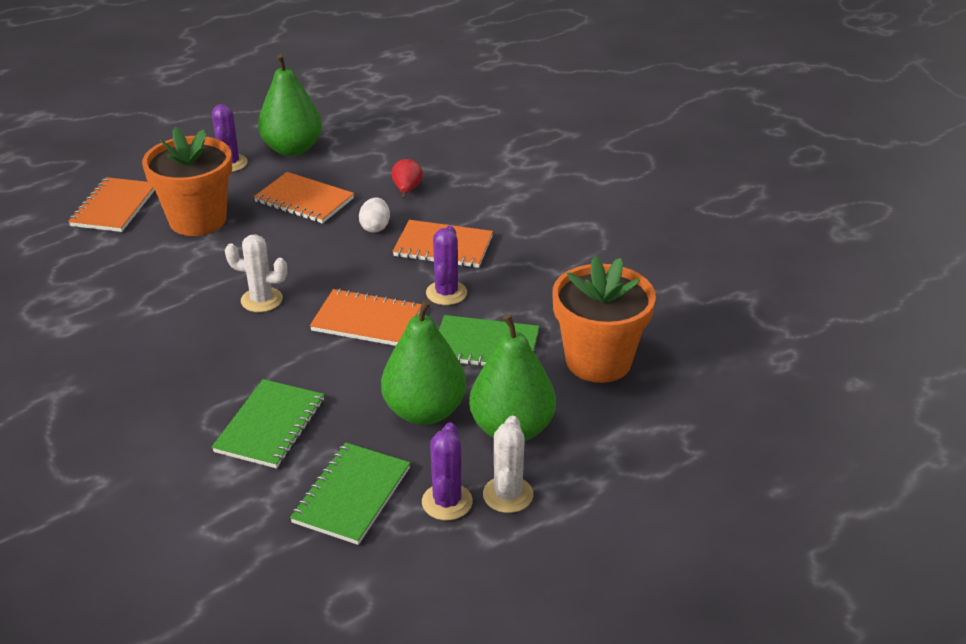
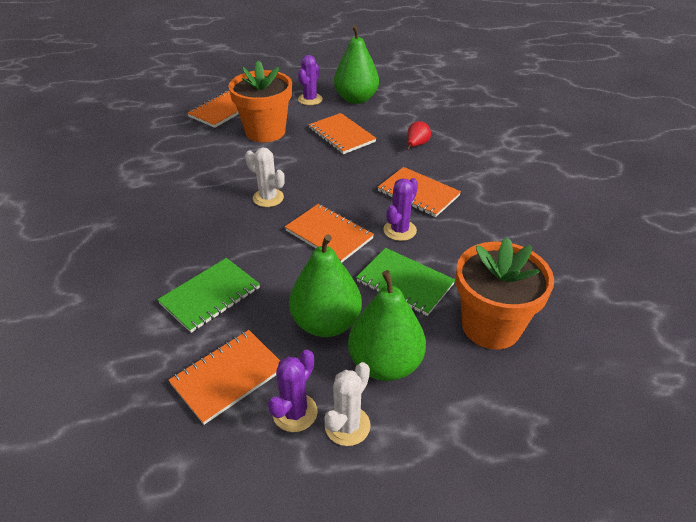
camera: 25 degrees right, 5 degrees up
green notebook [290,442,410,545] -> orange notebook [168,330,280,425]
white egg [359,197,390,233] -> none

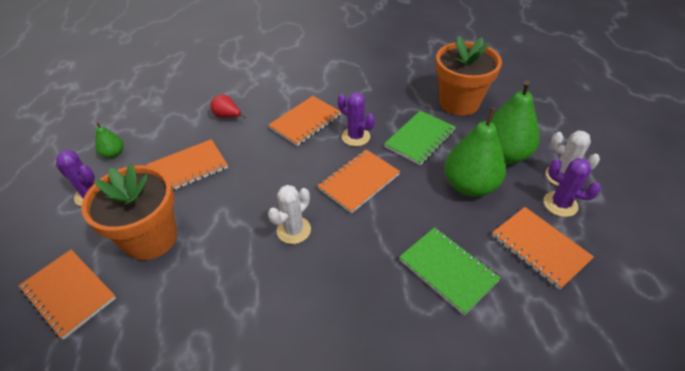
camera: 85 degrees left, 5 degrees up
green pear [334,25,379,104] -> green pear [96,122,123,158], size x0.48

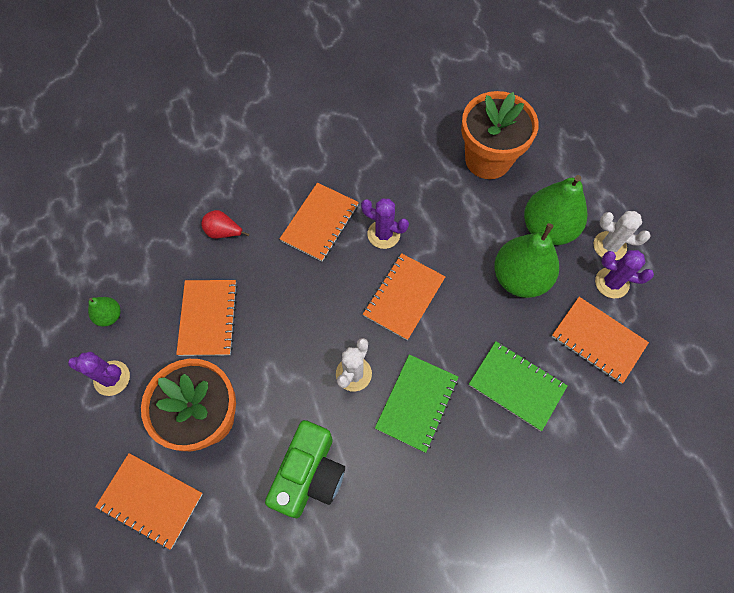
camera: 15 degrees left, 20 degrees up
orange notebook [147,139,228,191] -> orange notebook turned 45 degrees counterclockwise [176,280,238,356]
green notebook [384,111,456,165] -> green notebook moved to [375,354,458,453]
none -> green camera [265,420,345,518]

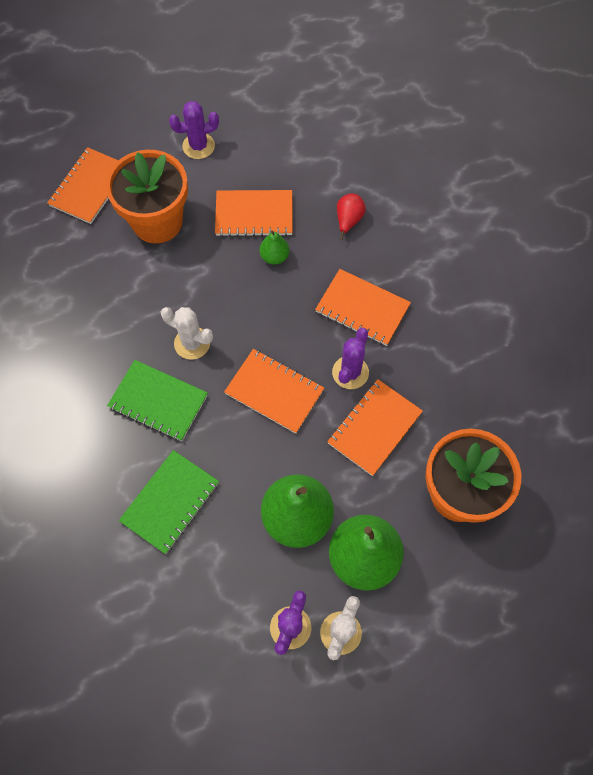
camera: 90 degrees right, 0 degrees up
purple cactus [68,352,130,396] -> purple cactus turned 60 degrees clockwise [169,101,219,159]
green pear [88,297,121,326] -> green pear moved to [260,230,289,265]
green camera [265,420,345,518] -> none
orange notebook [552,297,649,384] -> orange notebook moved to [327,379,423,476]

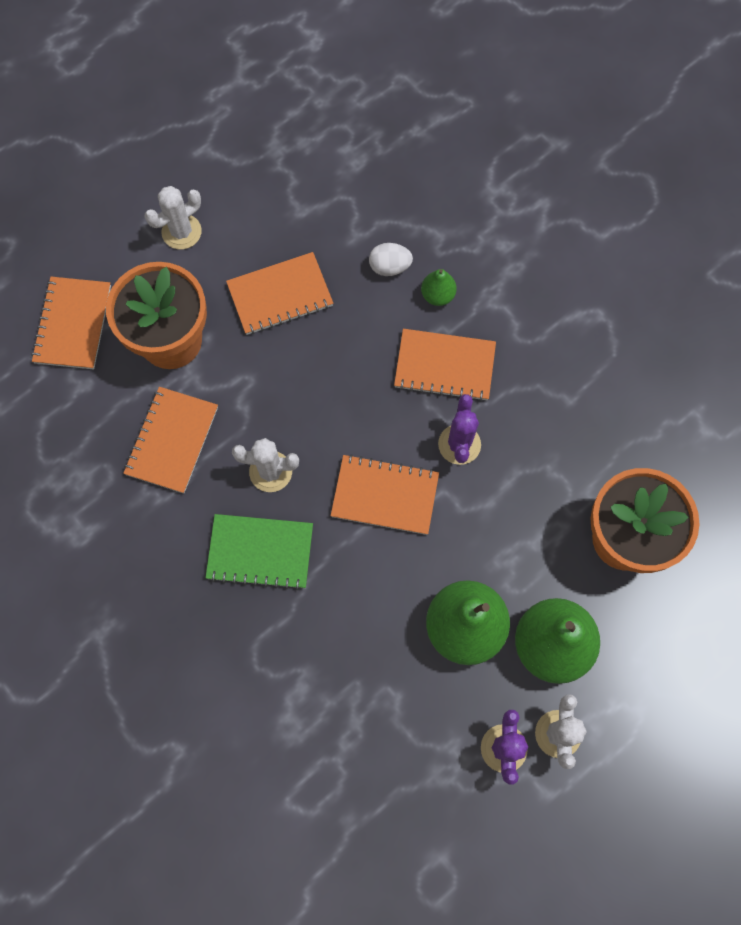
camera: 20 degrees left, 5 degrees up
green notebook [119,450,219,554] -> none
purple cactus [169,101,219,159] -> white cactus [145,186,202,249]
green pear [260,230,289,265] -> green pear moved to [421,269,457,306]
orange notebook [327,379,423,476] -> orange notebook moved to [123,387,218,494]
red pear [337,193,366,240] -> white egg [369,243,413,276]

